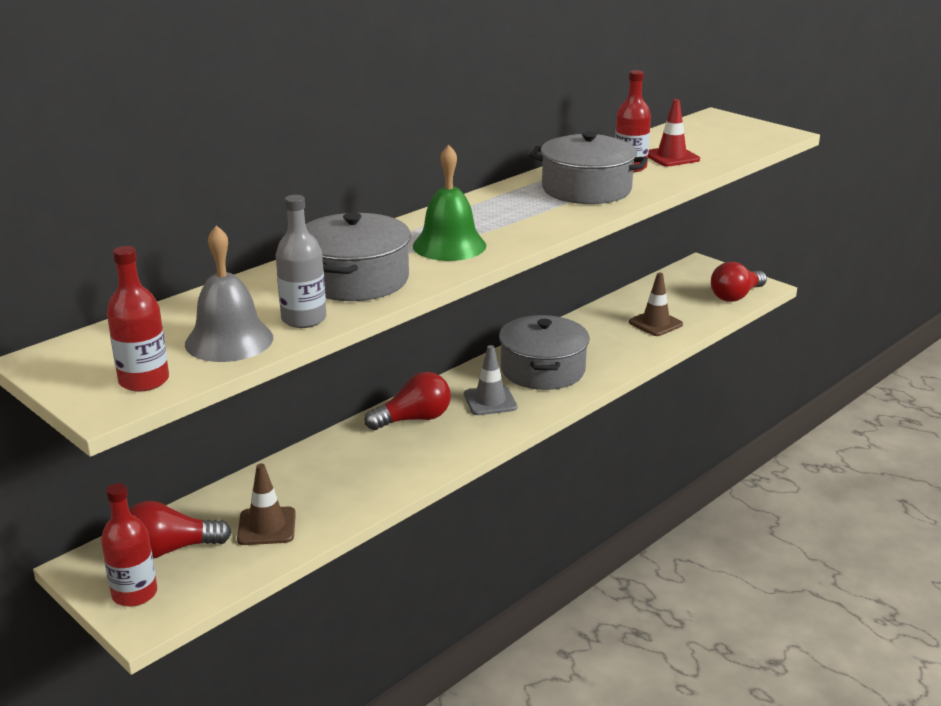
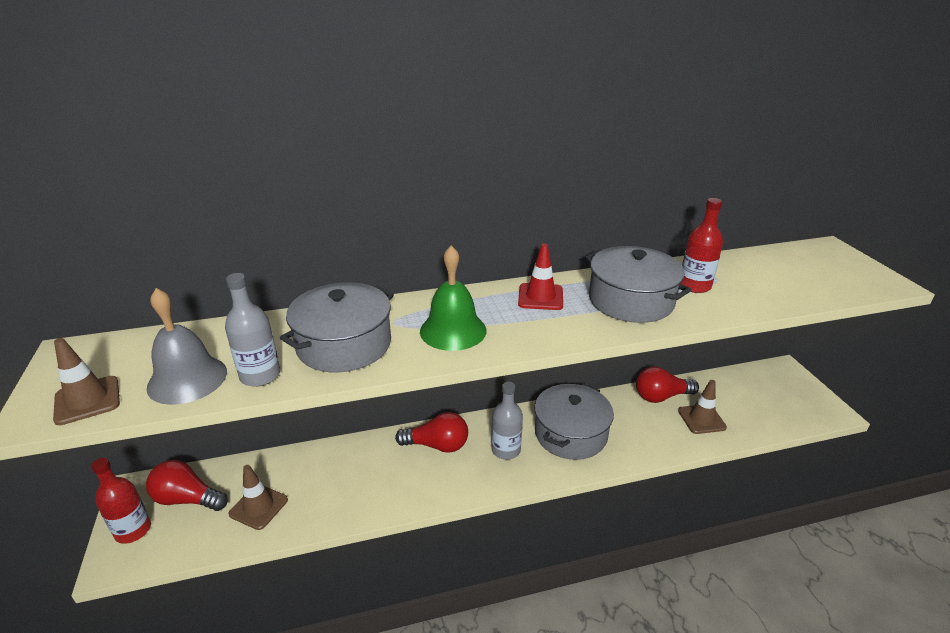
camera: 30 degrees right, 5 degrees up
red bottle [107,246,169,392] -> brown traffic cone [53,338,120,425]
grey traffic cone [464,345,517,415] -> grey bottle [491,382,523,460]
red traffic cone [648,99,700,166] -> red traffic cone moved to [518,243,563,310]
red light bulb [711,262,767,302] -> red light bulb moved to [636,367,699,403]

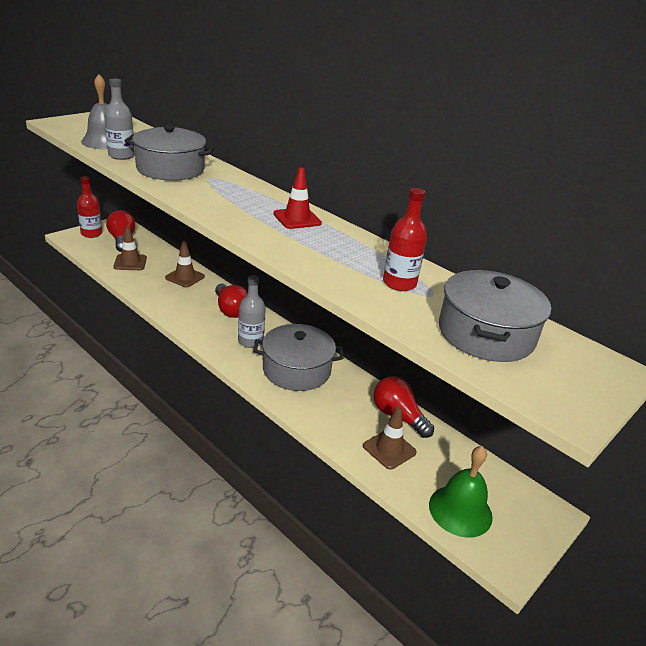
camera: 55 degrees right, 0 degrees up
brown traffic cone [53,338,120,425] -> brown traffic cone moved to [165,241,205,287]
green bell [420,246,487,351] -> green bell moved to [429,446,493,538]
grey pot [585,246,691,323] -> grey pot moved to [439,270,551,362]

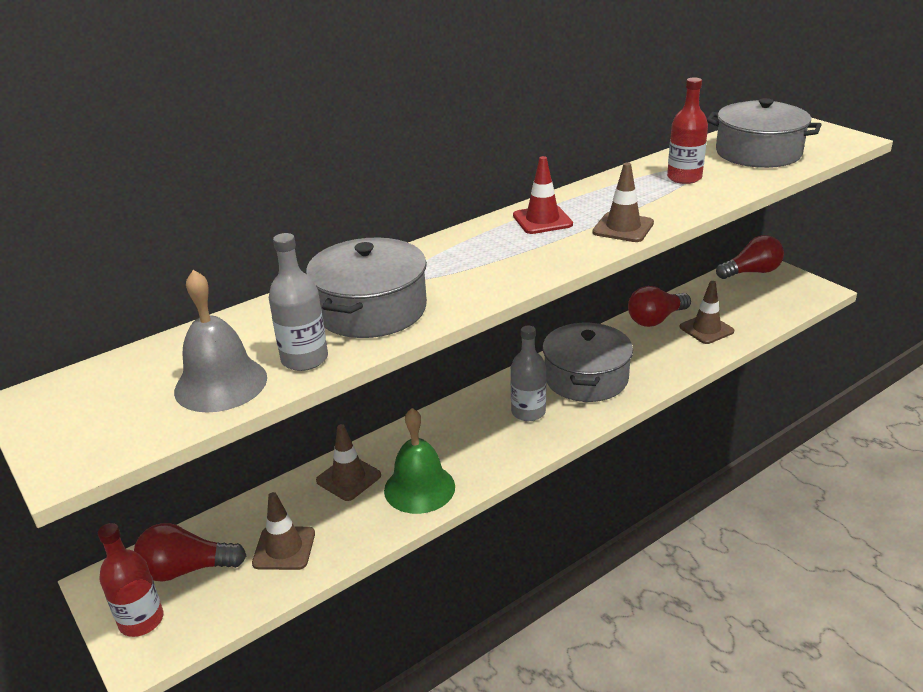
camera: 75 degrees left, 0 degrees up
red light bulb [215,284,248,318] -> red light bulb moved to [716,235,784,279]
green bell [429,446,493,538] -> green bell moved to [384,408,455,514]
none -> brown traffic cone [592,163,654,242]

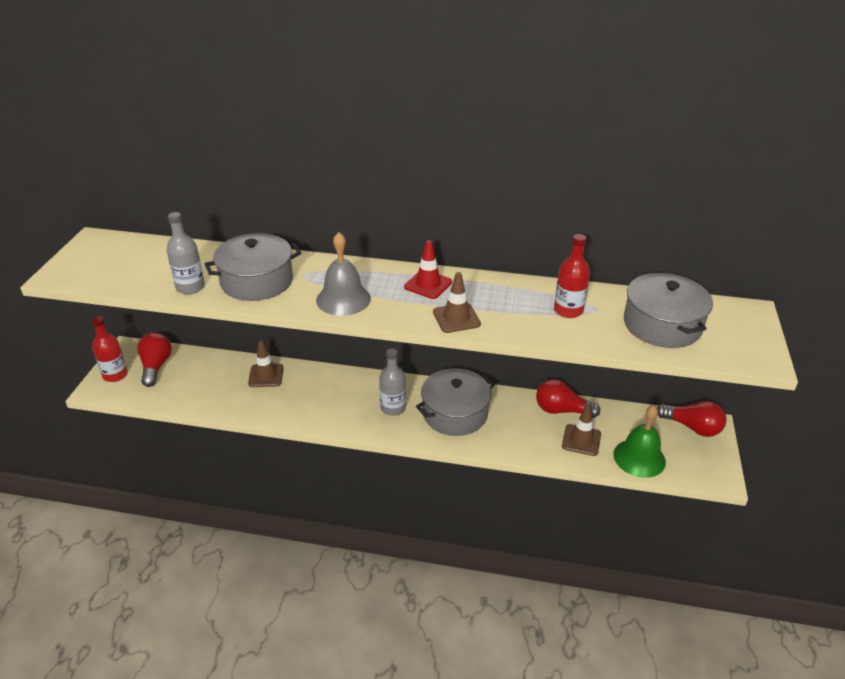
camera: 45 degrees right, 5 degrees up
red light bulb [134,523,246,582] -> red light bulb turned 45 degrees clockwise [137,332,172,387]
grey bell [174,270,267,413] -> grey bell moved to [316,232,371,316]
brown traffic cone [252,492,315,570] -> none
green bell [384,408,455,514] -> green bell moved to [614,405,666,478]

